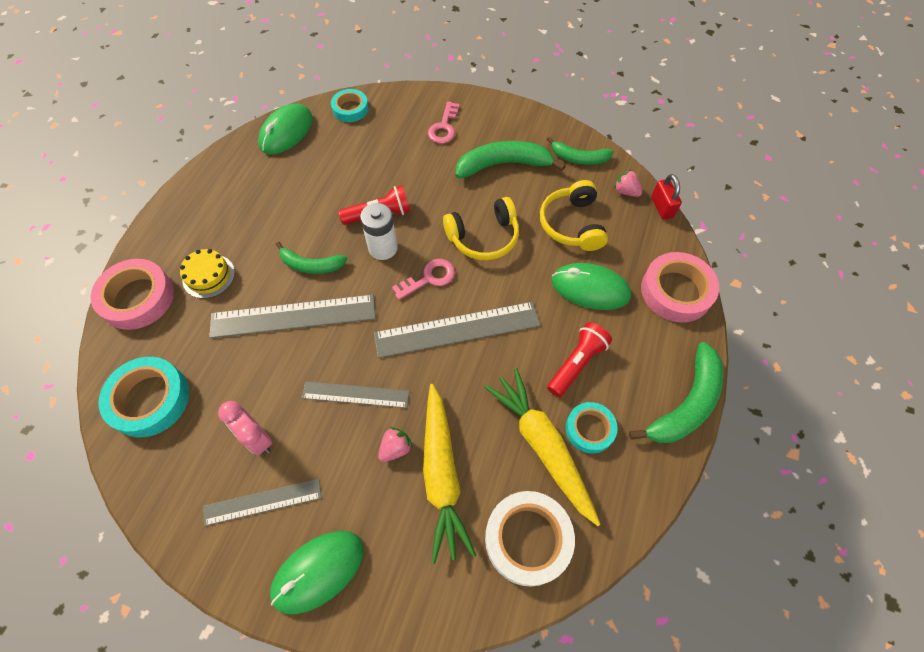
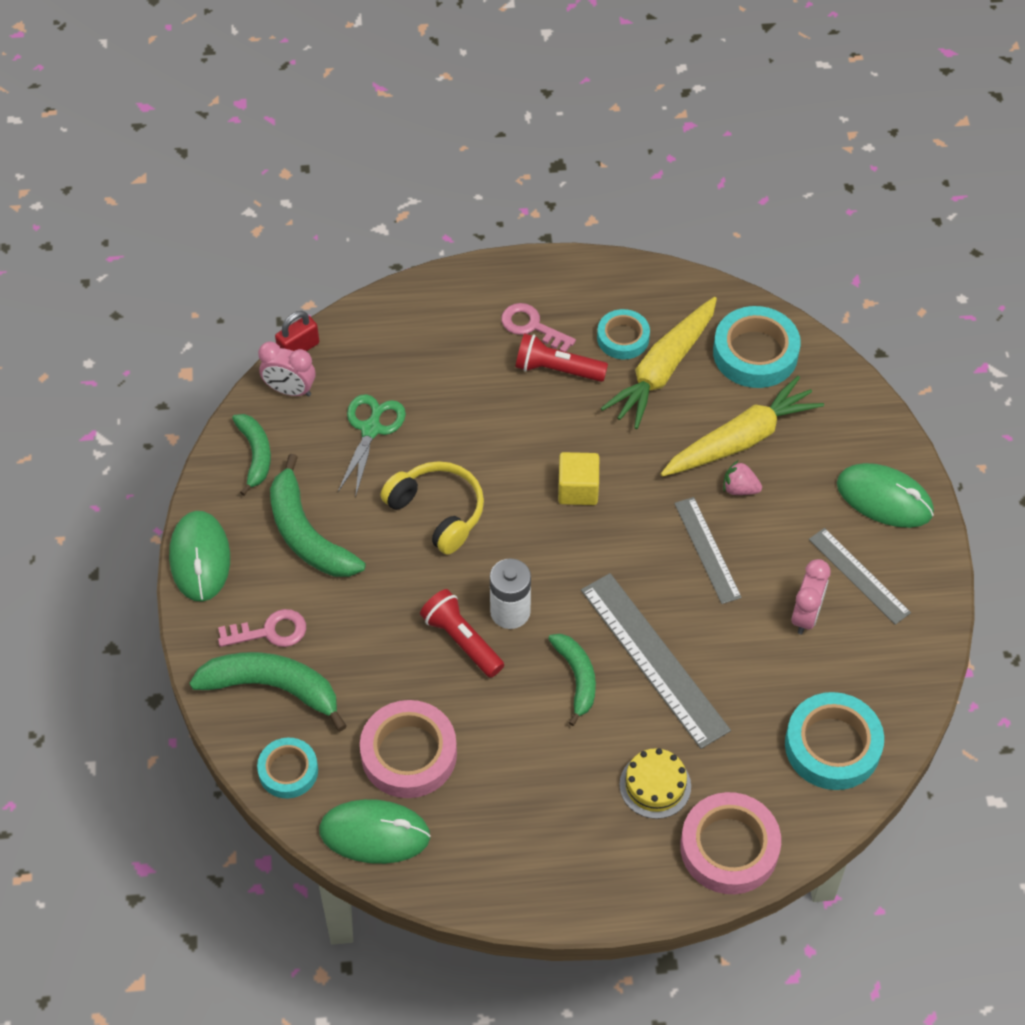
camera: 115 degrees left, 5 degrees down
grey ruler [374,302,541,358] -> yellow cube [558,452,599,505]
pink key [392,259,455,300] -> pink key moved to [501,303,576,352]
white tape [485,491,575,587] -> turquoise tape [713,306,801,388]
yellow headphones [540,180,608,251] -> green scissors [338,394,406,498]
green mouse [552,263,631,310] -> green mouse moved to [169,511,230,602]
pink strawberry [614,169,642,197] -> pink clock [258,342,315,397]
green banana [629,342,724,443] -> green banana moved to [190,652,347,732]
pink tape [641,252,719,322] -> pink tape moved to [360,700,457,798]

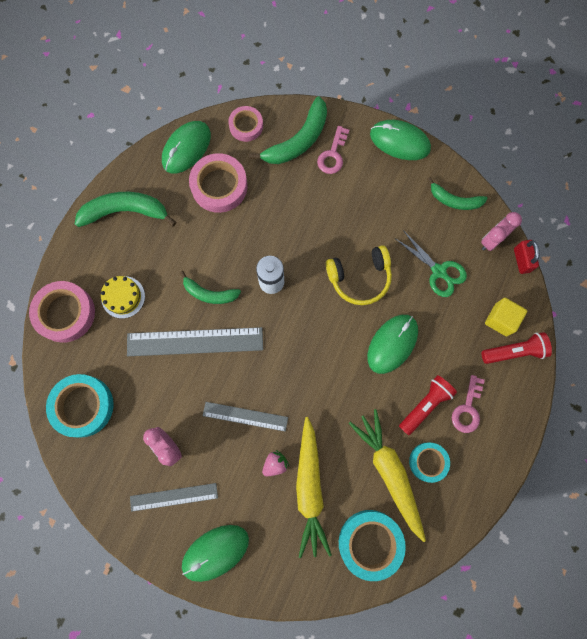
camera: 120 degrees right, 20 degrees up
turquoise tape [257,737,318,798] -> pink tape [228,106,263,142]
green banana [270,454,366,577] -> green banana moved to [75,192,176,227]
red flashlight [420,589,504,678] -> red flashlight moved to [481,332,552,364]
pink key [501,303,576,352] -> pink key turned 135 degrees clockwise [452,375,485,433]
yellow cube [558,452,599,505] -> yellow cube moved to [485,298,527,336]
none -> green mouse [367,315,418,374]

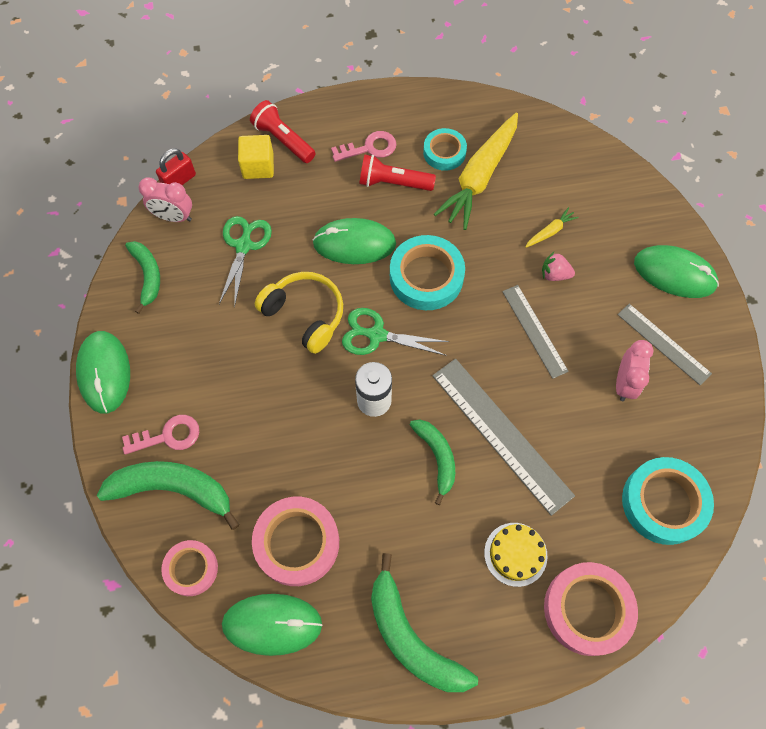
camera: 125 degrees left, 10 degrees down
yellow carrot [296,417,332,558] -> yellow carrot [525,207,579,248], size x0.42
turquoise tape [339,510,406,581] -> turquoise tape moved to [390,235,465,310]
none -> green scissors [342,308,450,356]

